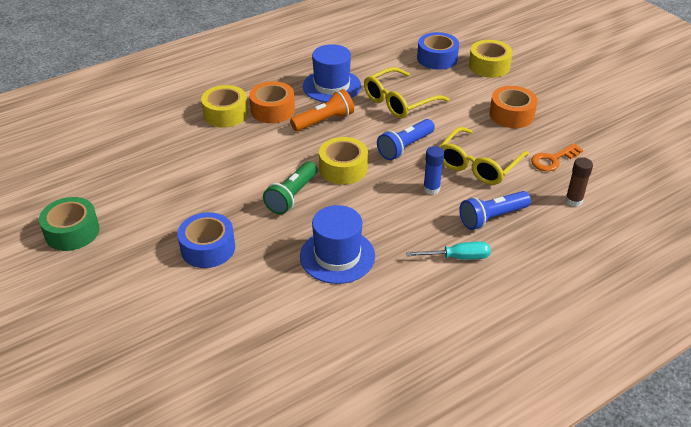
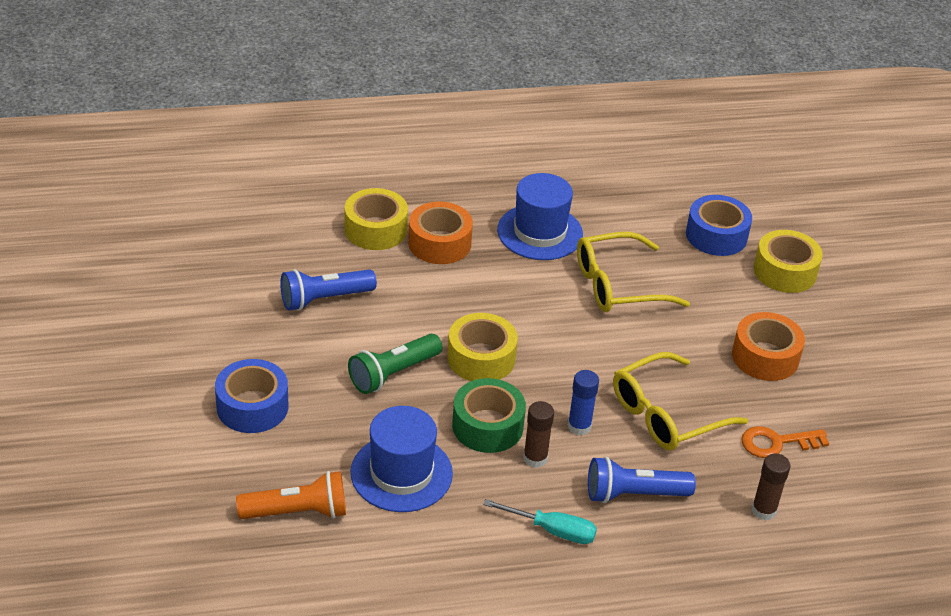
camera: 20 degrees right, 0 degrees up
green tape [39,197,100,251] -> green tape moved to [452,378,526,453]
orange flashlight [290,89,354,131] -> orange flashlight moved to [236,471,346,519]
blue flashlight [377,119,435,160] -> blue flashlight moved to [280,269,377,311]
none -> brown glue stick [523,401,554,468]

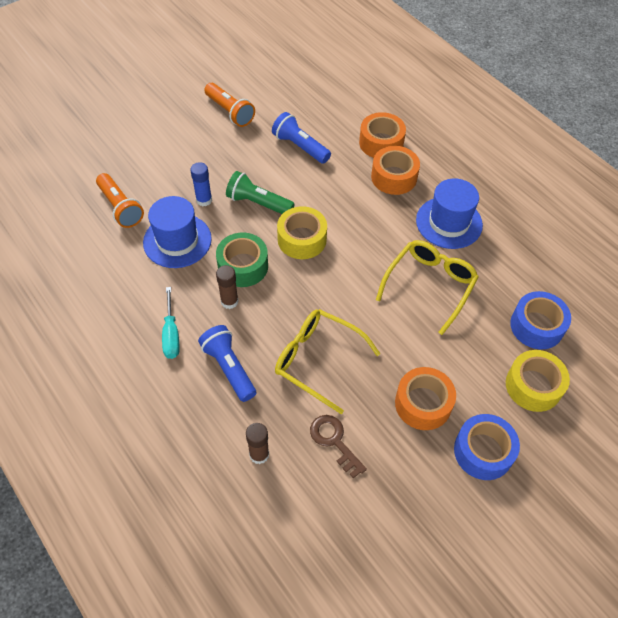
camera: 65 degrees right, 15 degrees up
blue tape [215,359,288,433] -> blue tape moved to [454,414,520,480]
yellow tape [344,188,408,250] -> orange tape [359,112,406,158]
blue glue stick [568,370,599,435] -> blue glue stick moved to [190,162,212,206]
yellow glasses [577,232,690,312] -> yellow glasses turned 75 degrees clockwise [376,240,479,335]
orange key [741,426,829,458] -> brown key [310,415,367,478]
none -> orange flashlight [204,83,255,127]

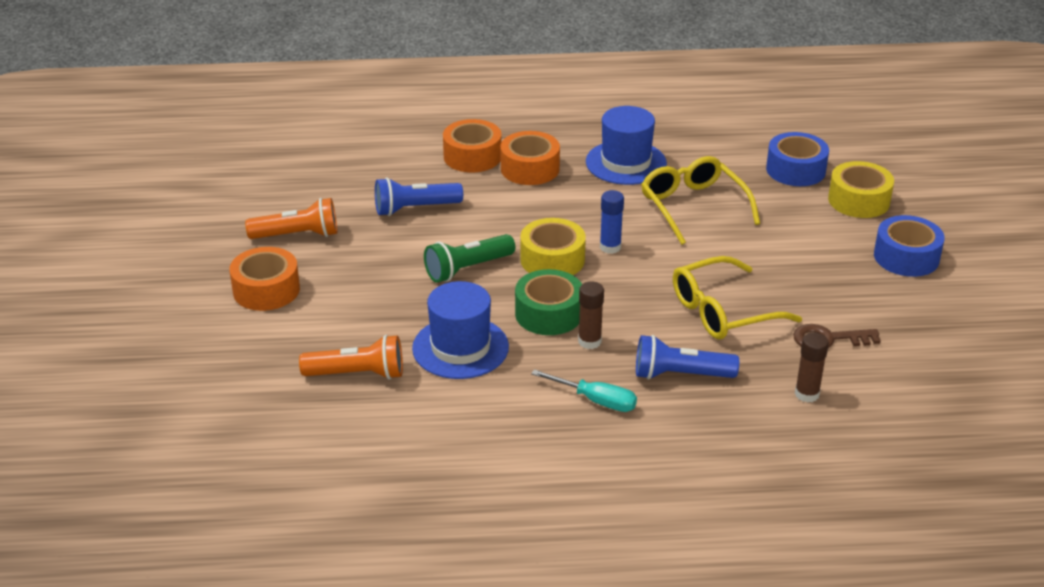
camera: 55 degrees left, 20 degrees down
blue glue stick [190,162,212,206] -> blue glue stick moved to [600,190,624,254]
orange tape [395,367,456,430] -> orange tape moved to [230,247,300,311]

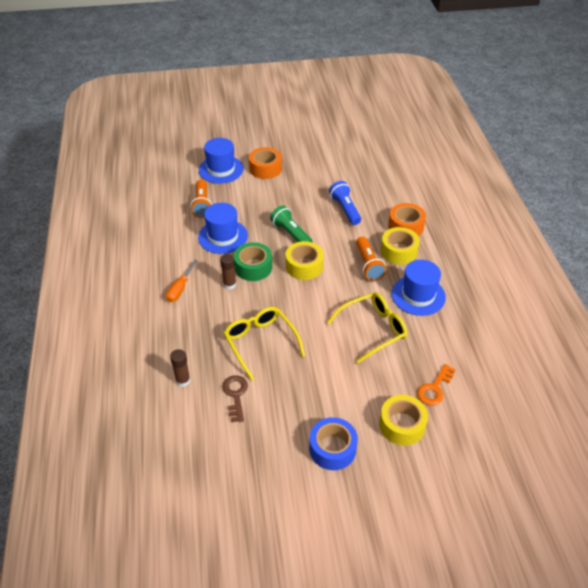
camera: 85 degrees right, 10 degrees up
orange flashlight [245,198,337,239] -> orange flashlight moved to [356,237,387,281]
orange tape [500,131,560,185] -> yellow tape [381,227,420,265]
turquoise screwdriver [531,369,637,412] -> orange screwdriver [166,260,198,302]
blue glue stick [600,190,624,254] -> none
blue flashlight [636,335,739,380] -> none
blue tape [766,132,829,186] -> orange key [417,364,455,405]
none -> blue hat [199,138,244,184]

